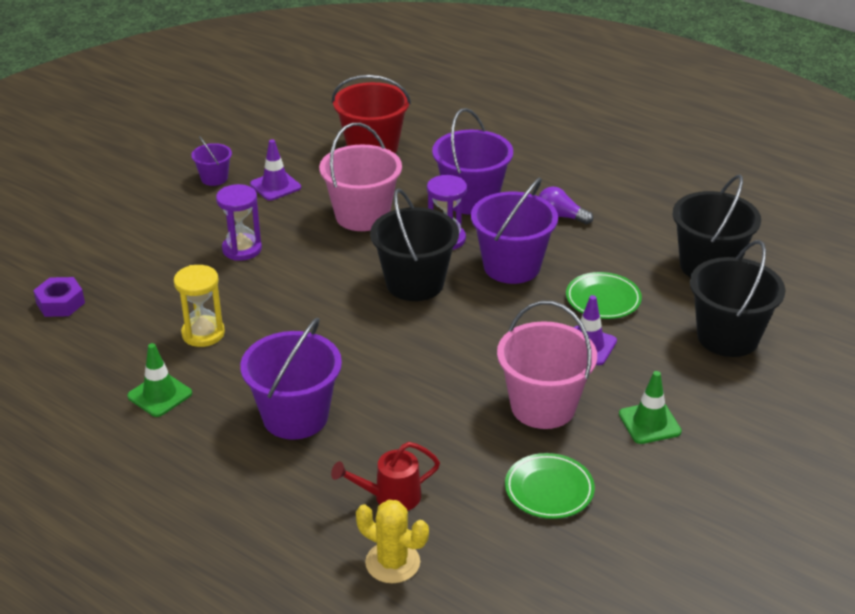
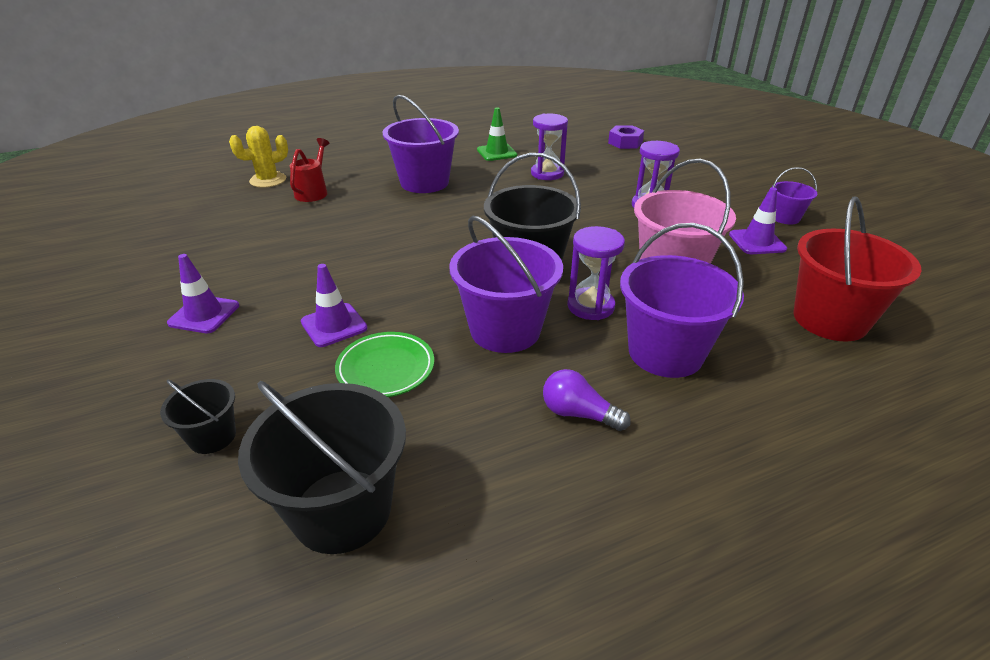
camera: 120 degrees right, 0 degrees up
yellow hourglass [174,265,225,347] -> purple hourglass [531,114,568,180]
pink bucket [497,301,597,429] -> none
green plate [505,453,595,519] -> none
purple light bulb [539,186,593,224] -> purple light bulb turned 120 degrees counterclockwise [543,369,631,431]
green traffic cone [619,371,682,444] -> purple traffic cone [167,254,239,333]
black bucket [690,240,785,357] -> black bucket [160,379,236,454], size x0.51

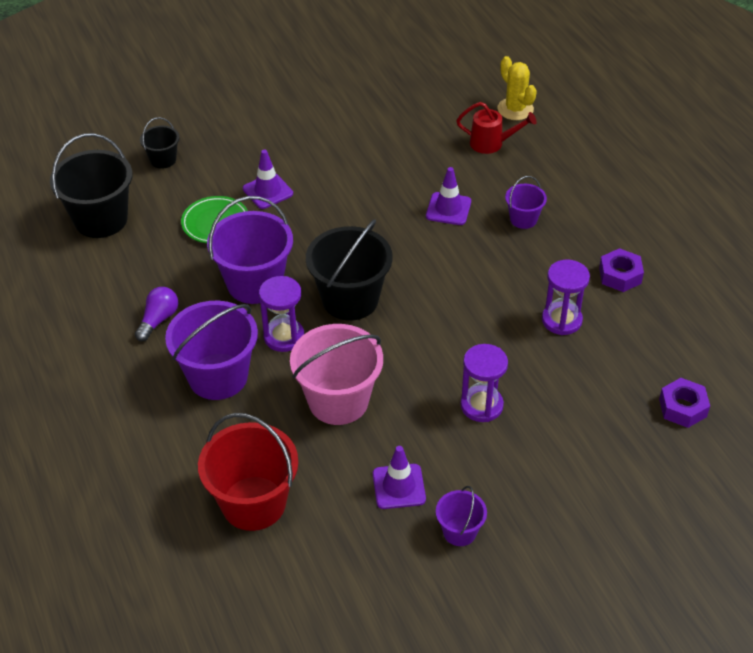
camera: 90 degrees right, 10 degrees up
purple traffic cone [167,254,239,333] -> purple traffic cone moved to [426,167,471,225]
purple bucket [382,95,459,193] -> purple bucket [505,176,547,229], size x0.51
green traffic cone [477,108,517,161] -> purple nut [599,248,644,292]

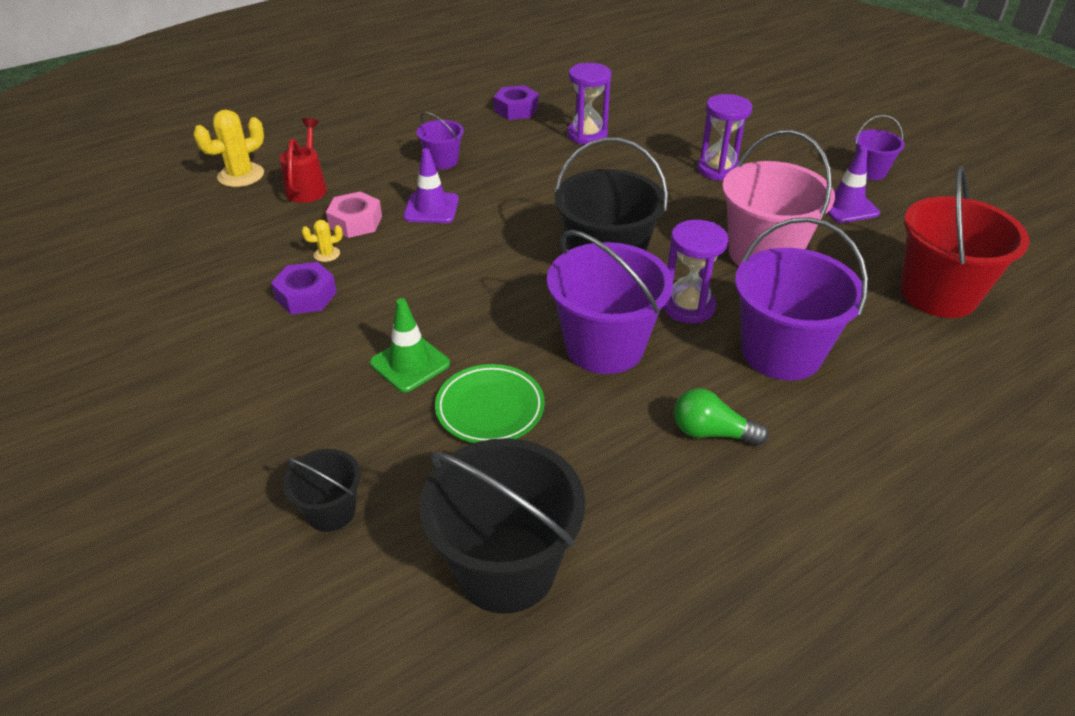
camera: 100 degrees left, 5 degrees down
purple light bulb [135,287,178,341] -> green light bulb [674,388,769,446]
purple traffic cone [243,150,293,209] -> green traffic cone [370,298,450,392]
purple nut [659,378,710,428] -> purple nut moved to [271,262,337,315]
none -> yellow cactus [302,220,343,262]
none -> pink nut [326,191,382,238]

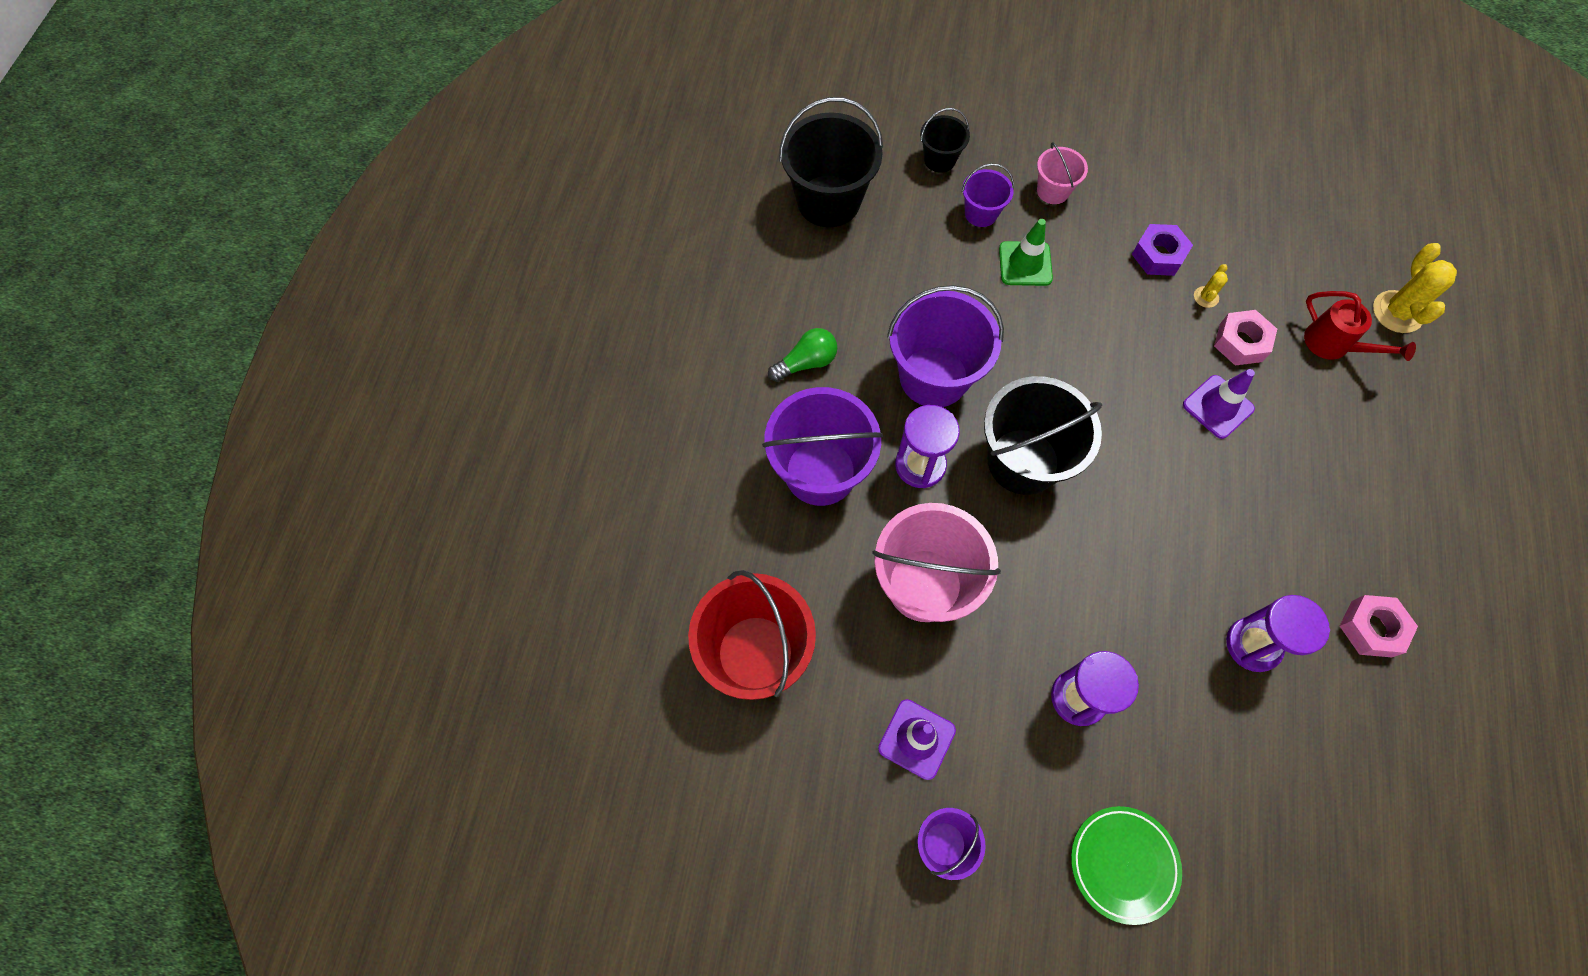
camera: 135 degrees right, 25 degrees up
purple bucket [417,112,464,169] -> purple bucket moved to [962,163,1014,227]
green plate [435,364,545,443] -> green plate moved to [1071,806,1182,925]
purple nut [494,85,538,120] -> pink nut [1340,595,1418,657]
none -> pink bucket [1037,142,1088,204]

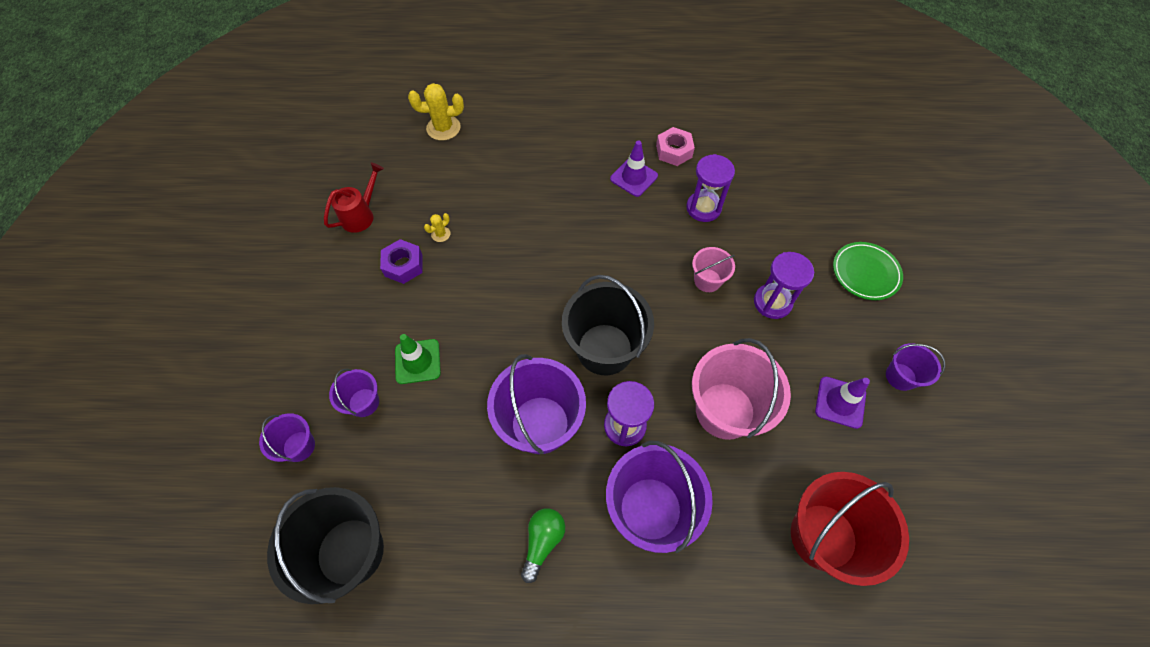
camera: 100 degrees left, 5 degrees down
green light bulb [768,328,837,382] -> green light bulb turned 60 degrees clockwise [521,508,565,583]
black bucket [920,108,970,173] -> purple bucket [259,413,315,462]
pink bucket [1037,142,1088,204] -> pink bucket moved to [692,247,735,292]
purple traffic cone [1183,369,1255,439] -> purple traffic cone moved to [610,141,658,197]
yellow cactus [1194,264,1228,308] -> yellow cactus turned 60 degrees counterclockwise [424,213,450,242]
pink nut [1214,310,1277,366] -> none
red watering can [1304,291,1416,361] -> red watering can moved to [324,163,384,233]

